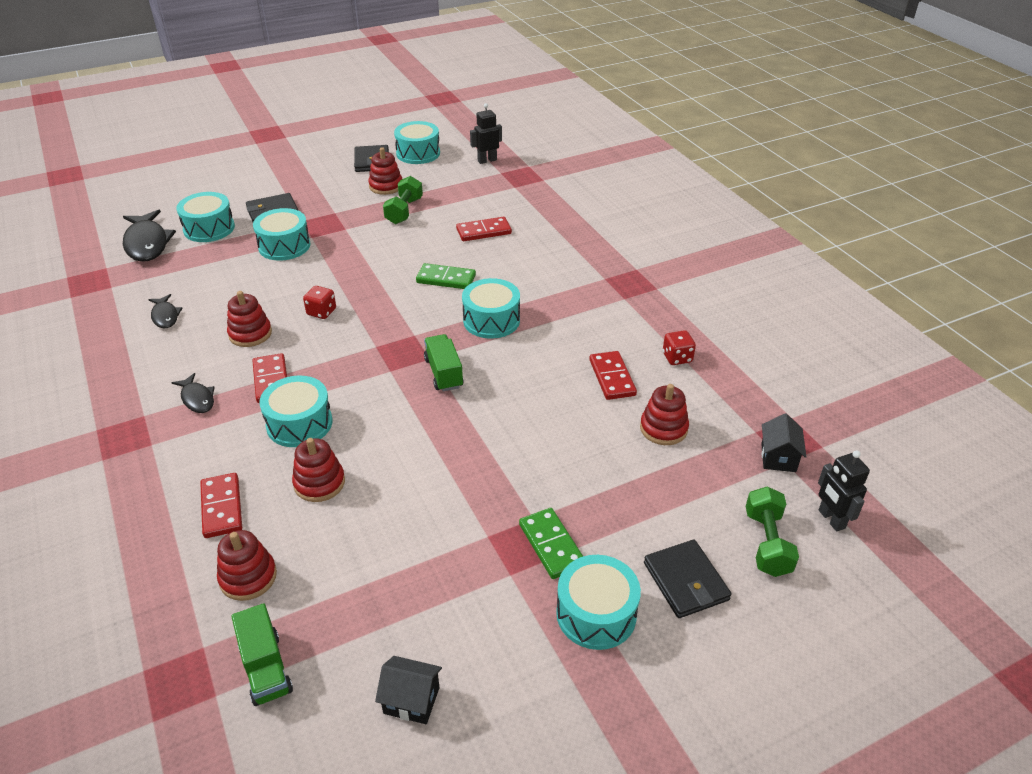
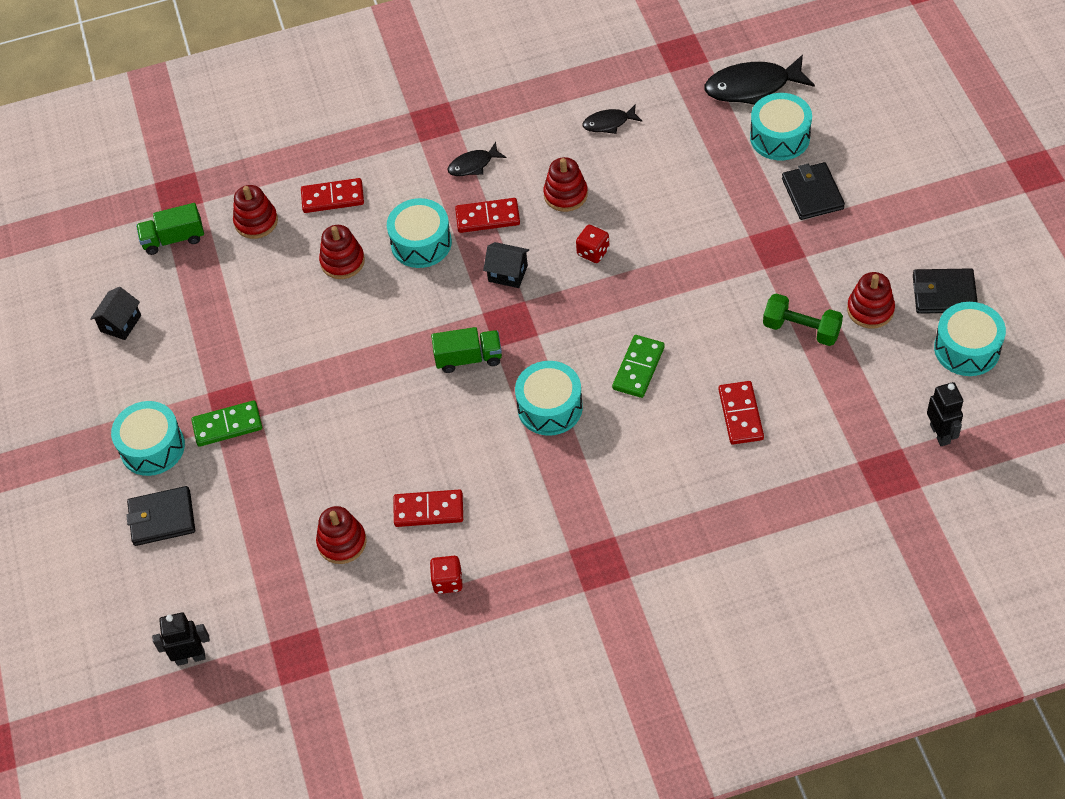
camera: 105 degrees right, 15 degrees up
turquoise drum [253,208,310,261] -> none
green dumbbell [746,486,799,577] -> none
black house [761,413,807,472] -> black house moved to [483,242,529,288]

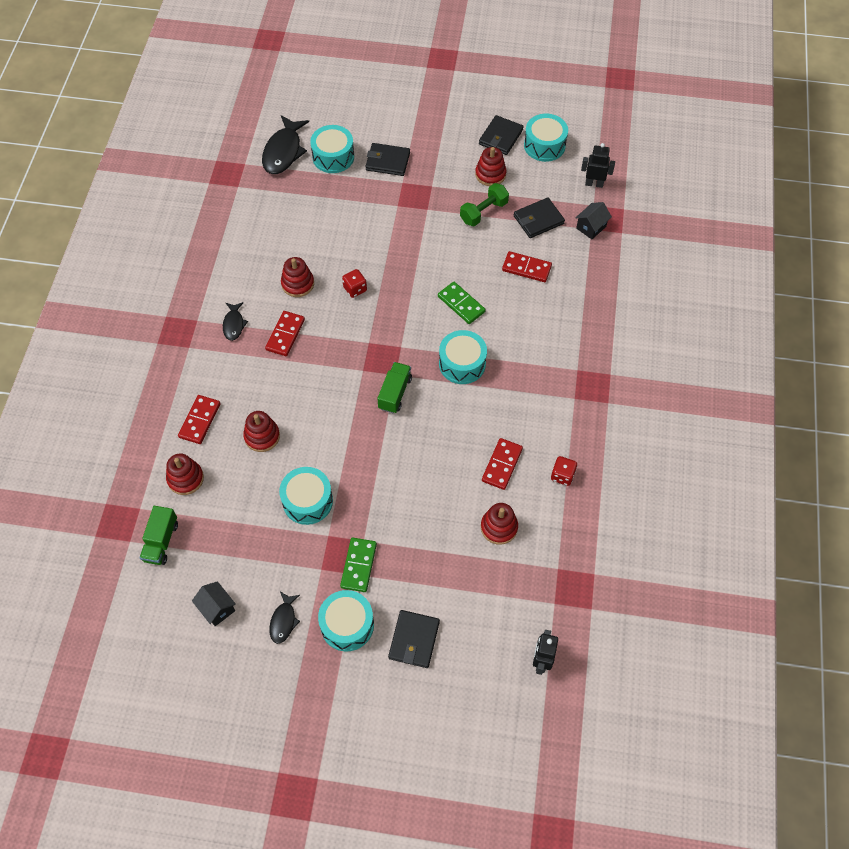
camera: 70 degrees left, 5 degrees up
turquoise drum [387,198,452,268] -> turquoise drum moved to [279,467,333,525]
black house [483,242,529,288] -> black house moved to [575,202,612,239]
black fish [583,105,642,134] -> black fish moved to [269,592,300,644]
none -> black wallet [514,198,565,238]

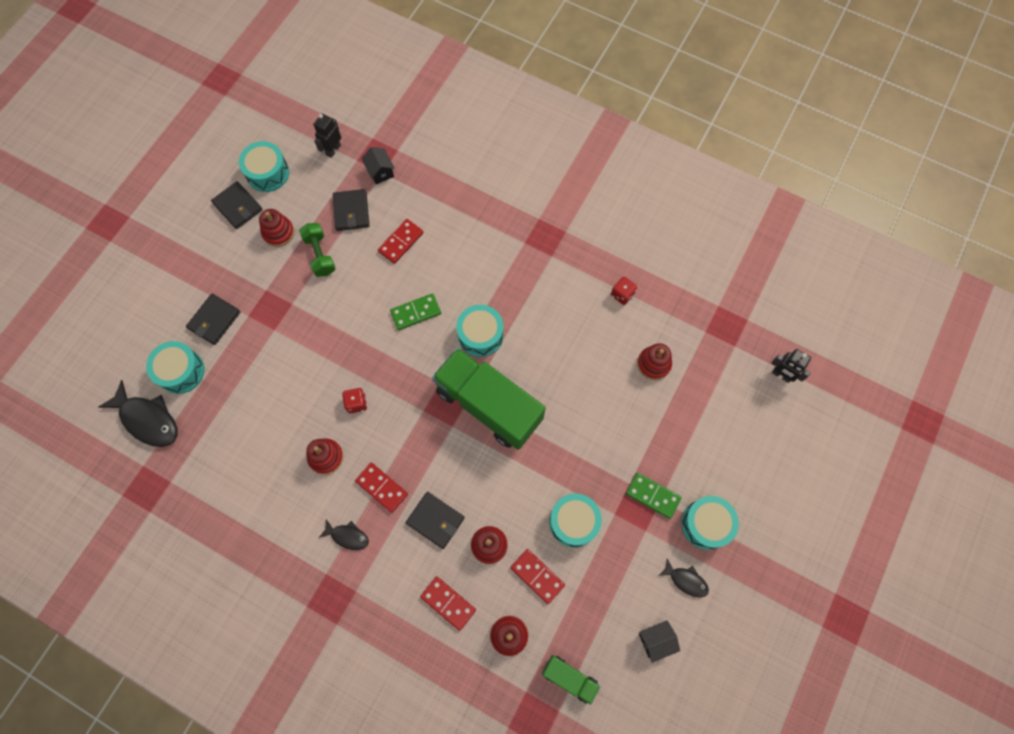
camera: 70 degrees left, 10 degrees up
green truck [377,362,412,413] -> green truck [432,348,546,450], size x2.20
black wallet [388,610,440,668] -> black wallet moved to [406,492,465,549]
red domino [482,438,523,490] -> red domino moved to [511,549,565,604]

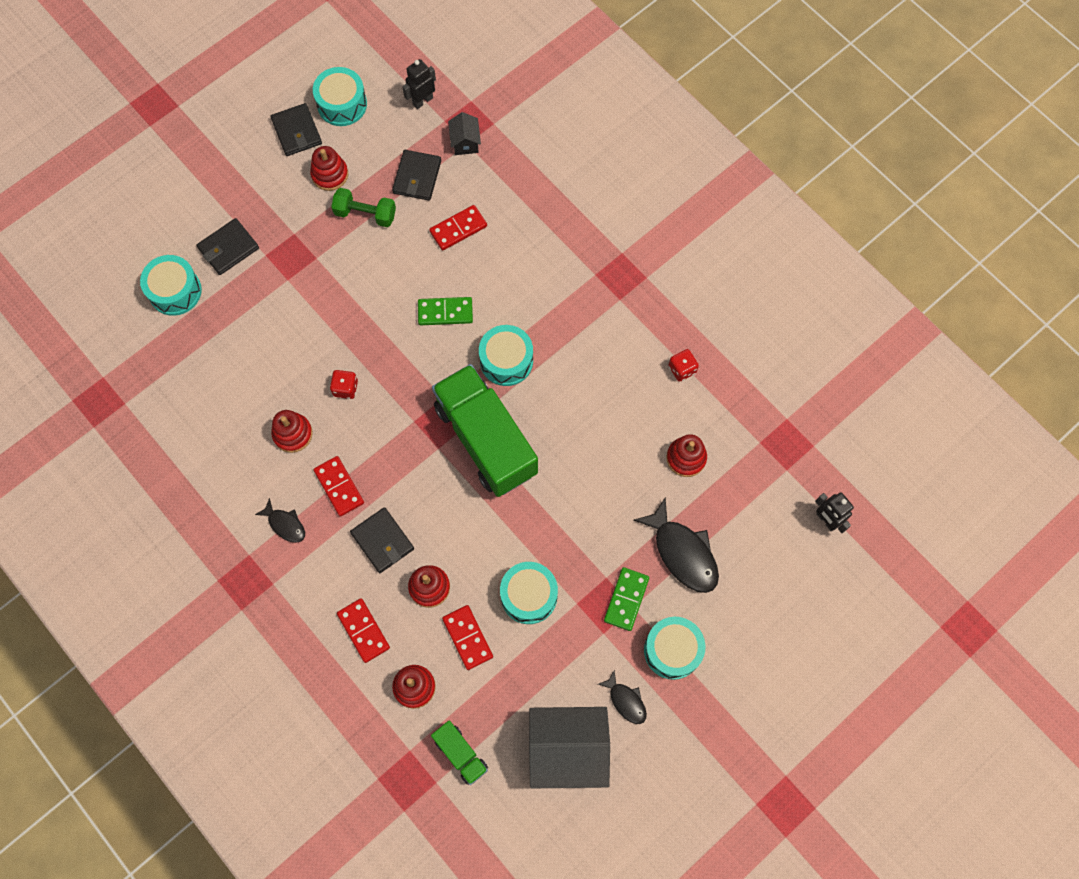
camera: 20 degrees right, 0 degrees up
black fish [98,380,177,447] -> black fish moved to [633,497,719,593]
green dumbbell [299,223,336,277] -> green dumbbell turned 75 degrees counterclockwise [331,188,396,227]
green domino [626,473,681,519] -> green domino turned 60 degrees clockwise [604,567,649,631]
black house [639,620,680,663] -> black house [529,707,610,789], size x2.17

